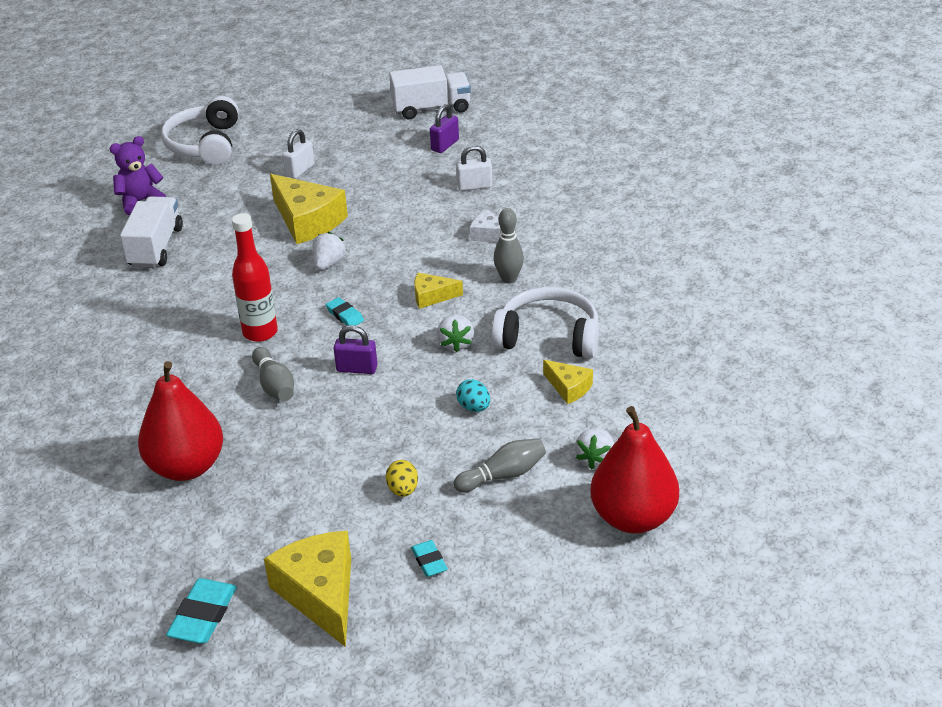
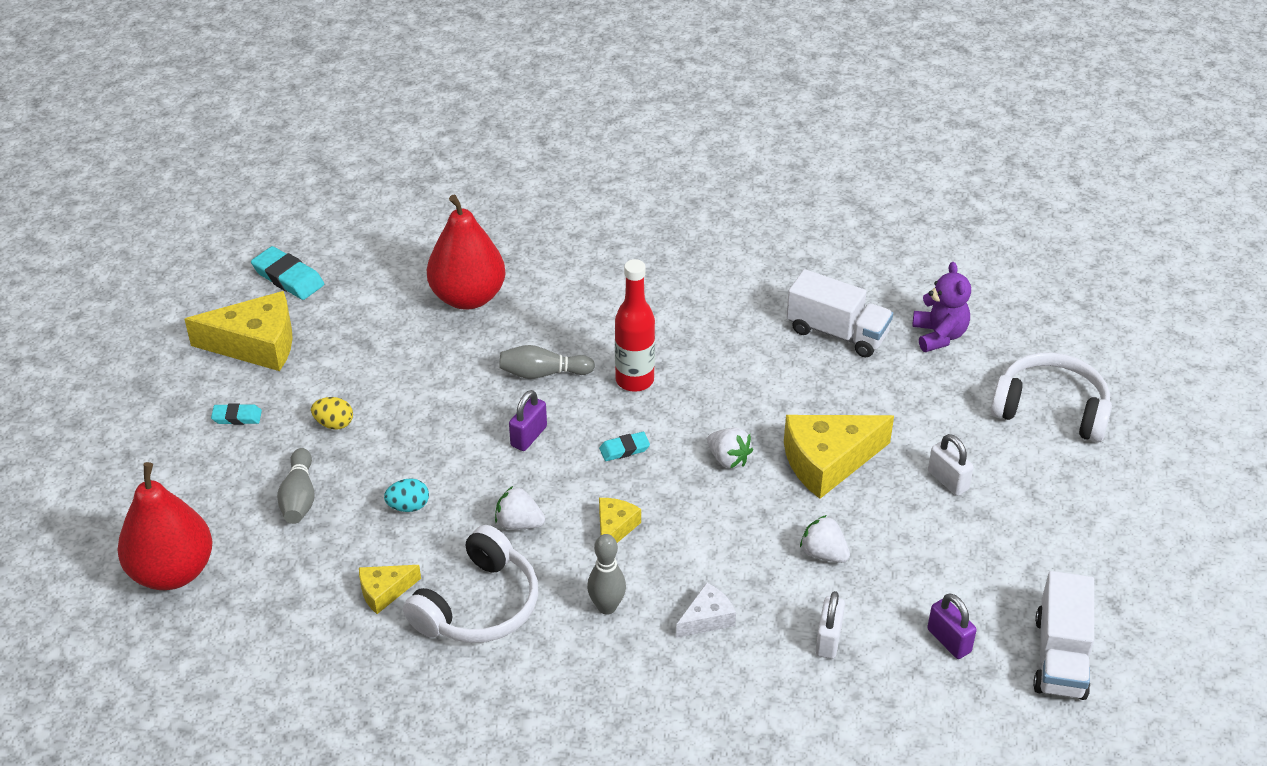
camera: 110 degrees right, 5 degrees up
white strawberry [575,428,615,469] -> white strawberry moved to [800,515,850,563]

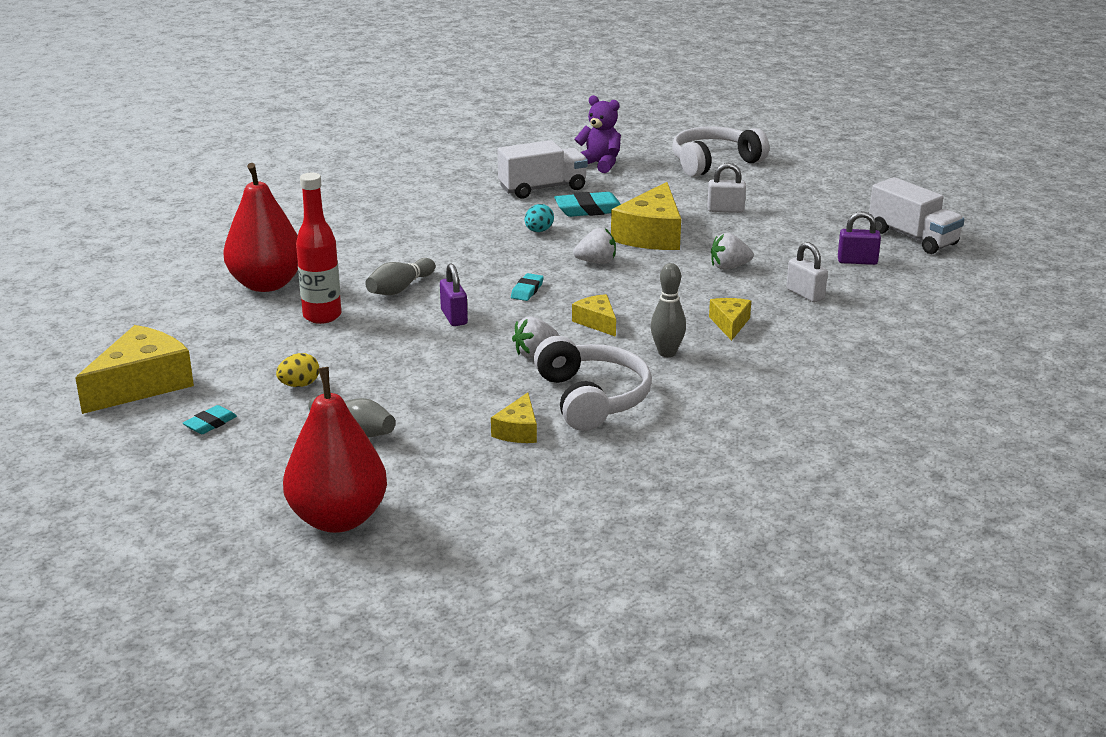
camera: 50 degrees left, 15 degrees down
turquoise eraser [251,246,324,300] -> turquoise eraser moved to [554,192,621,217]
turquoise egg [384,478,429,512] -> turquoise egg moved to [525,204,554,232]
red bottle [615,259,655,392] -> red bottle moved to [296,173,341,324]
white cheese [676,583,736,638] -> yellow cheese [709,298,751,341]

